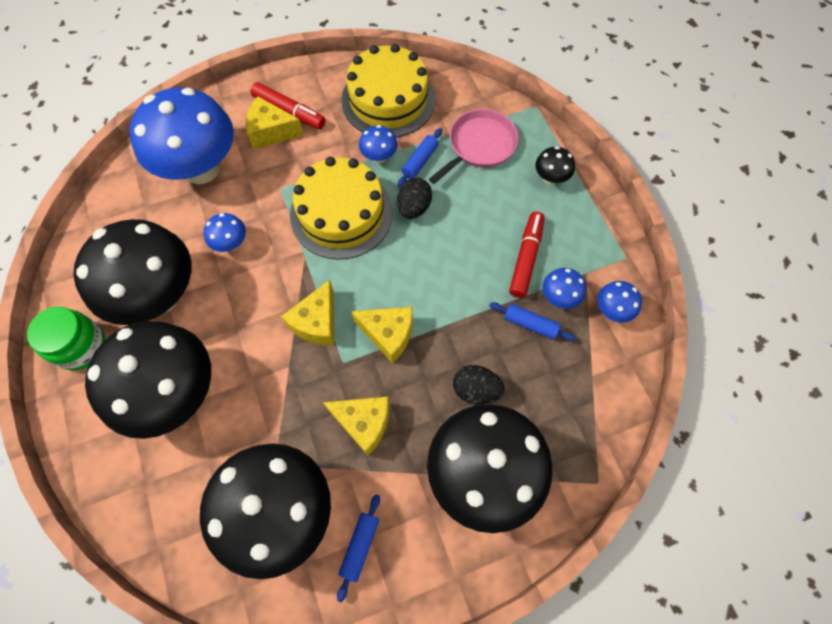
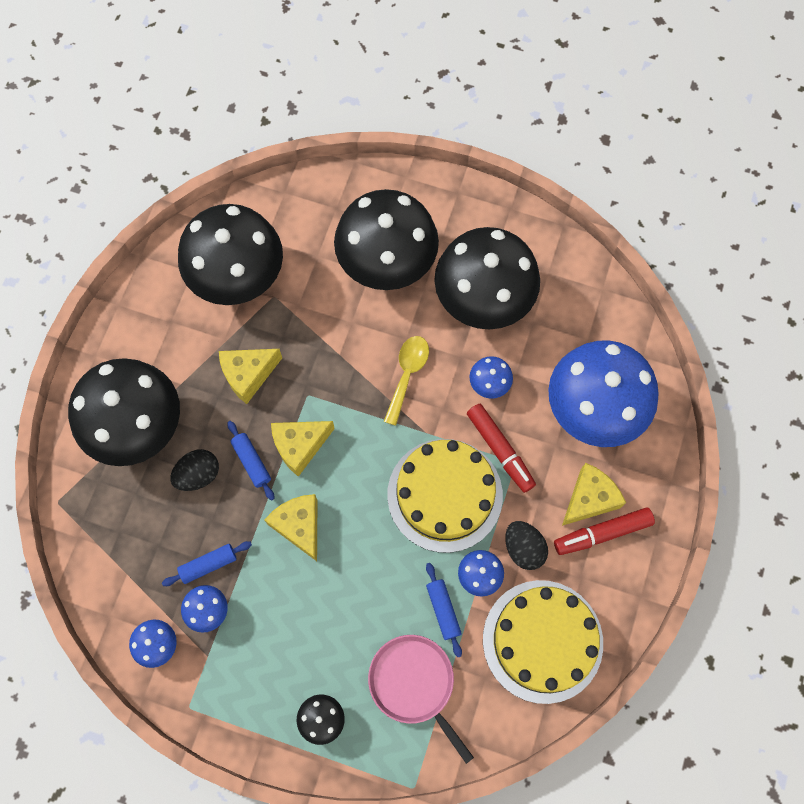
camera: 130 degrees right, 5 degrees up
green jar [27,307,106,370] -> none
yellow cheese [281,280,334,346] -> yellow cheese moved to [265,494,317,561]
blue rolling pin [337,494,380,602] -> blue rolling pin moved to [227,421,274,501]
black egg [397,178,432,219] -> black egg moved to [505,521,548,570]
pink pan [429,109,519,184] -> pink pan turned 150 degrees clockwise [368,635,474,764]
red marker [509,211,544,298] -> red marker moved to [467,404,536,493]
none -> yellow spoon [384,336,429,426]

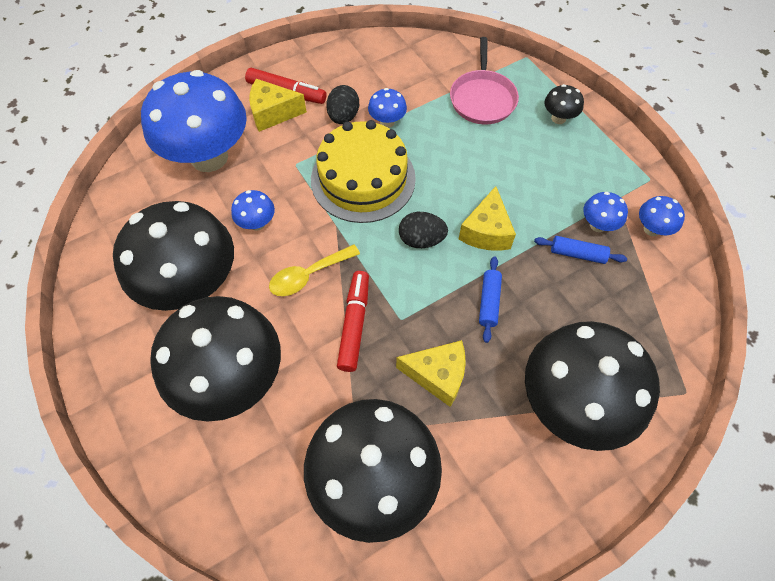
camera: 140 degrees left, 10 degrees down
black egg [170,449,219,491] -> black egg moved to [399,212,448,248]
yellow cheese [271,421,335,477] -> none
blue rolling pin [426,563,462,657] -> none
red marker [467,404,536,493] -> red marker moved to [337,271,369,372]
yellow cake [483,580,603,704] -> none

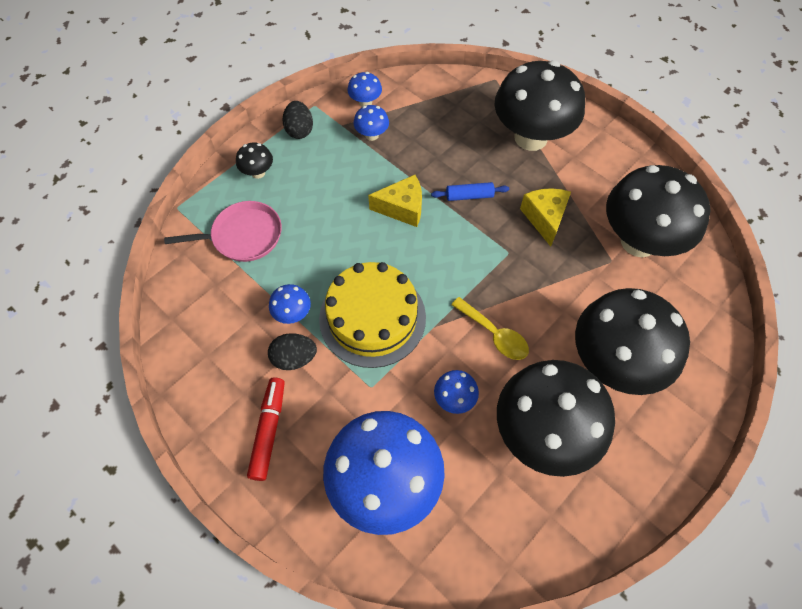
camera: 105 degrees left, 0 degrees up
yellow cheese [249,79,307,132] -> none
red marker [337,271,369,372] -> none
black egg [399,212,448,248] -> black egg moved to [282,101,313,139]
blue rolling pin [534,236,627,264] -> none

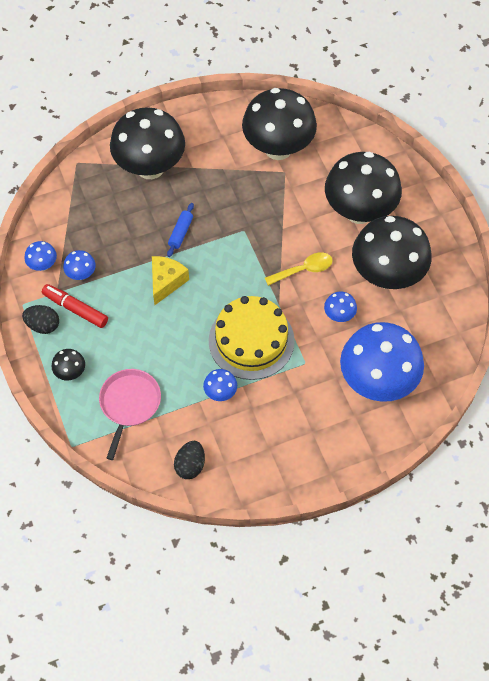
camera: 65 degrees left, 0 degrees up
red marker [247,378,285,481] -> red marker moved to [42,284,108,328]
black egg [268,333,317,370] -> black egg moved to [174,441,205,479]
yellow cheese [520,188,571,247] -> none

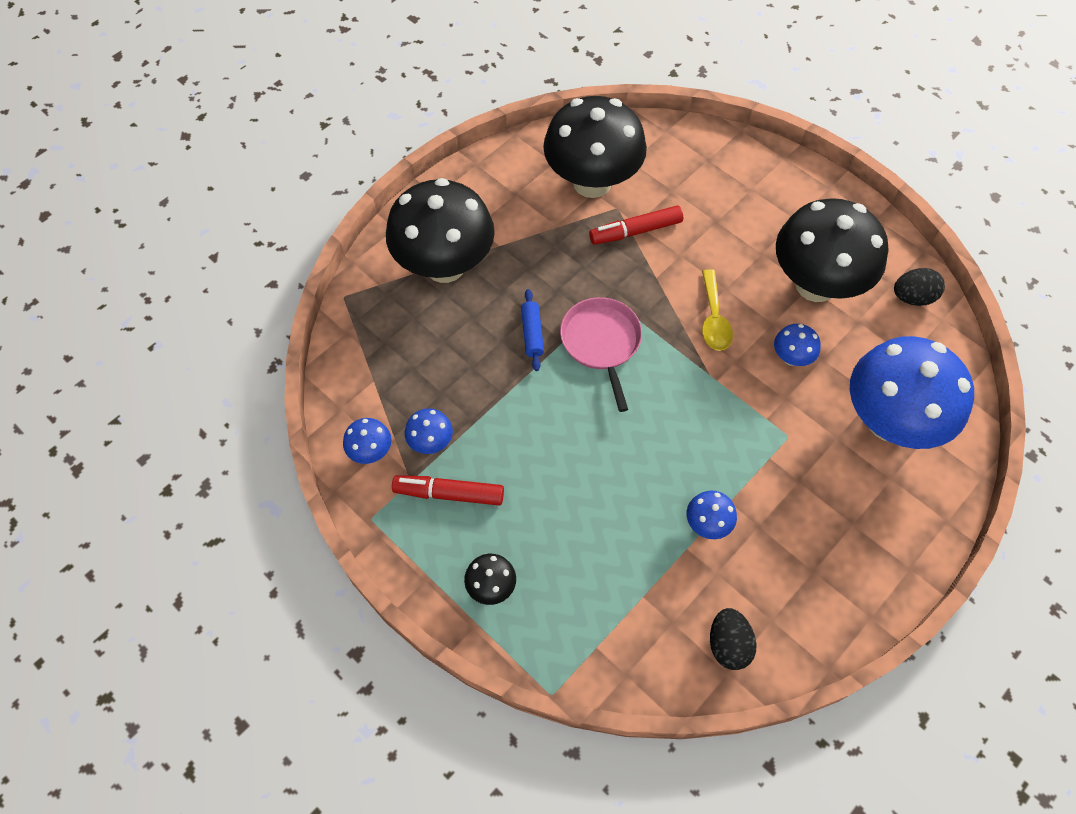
camera: 25 degrees left, 0 degrees up
black egg [22,305,59,334] -> black egg moved to [894,268,945,306]
pink pan [99,369,161,460] -> pink pan moved to [560,297,642,412]
yellow cheese [152,256,189,305] -> none
yellow cake [209,296,295,380] -> none
yellow spoon [265,252,333,286] -> yellow spoon turned 135 degrees clockwise [702,269,733,351]
black mushroom [325,152,402,224] -> none
none -> red marker [589,205,683,245]

